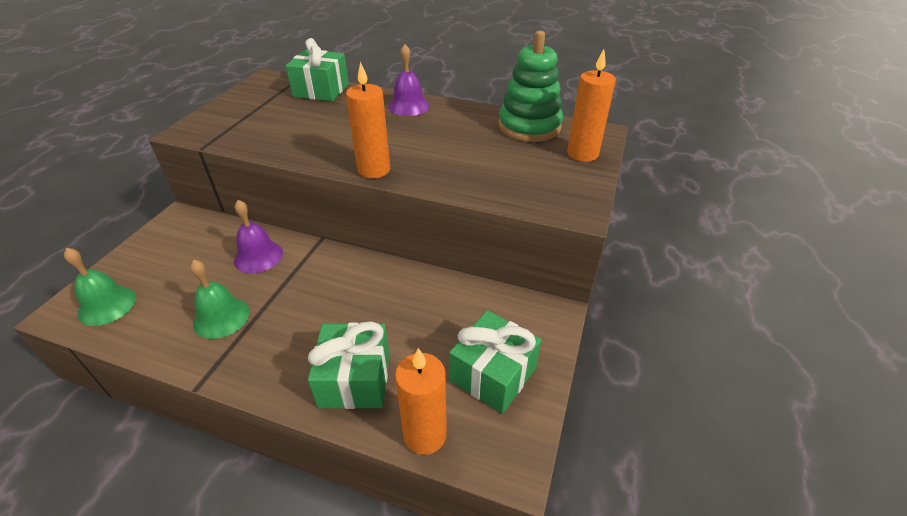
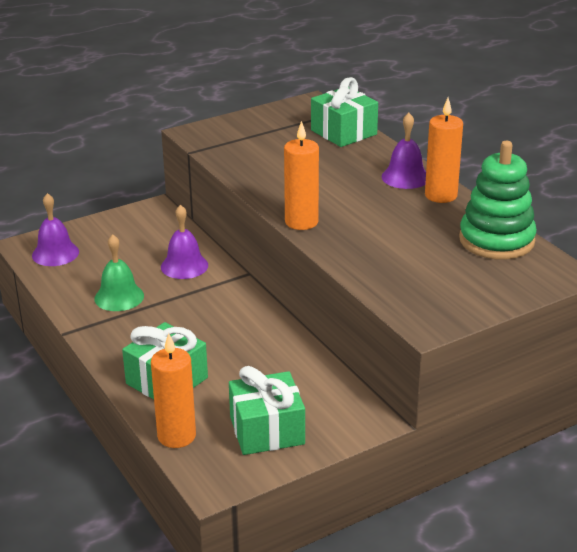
camera: 40 degrees right, 10 degrees down
green bell [64,248,136,326] -> purple bell [32,193,79,266]
orange candle [567,49,616,162] -> orange candle moved to [425,98,463,203]

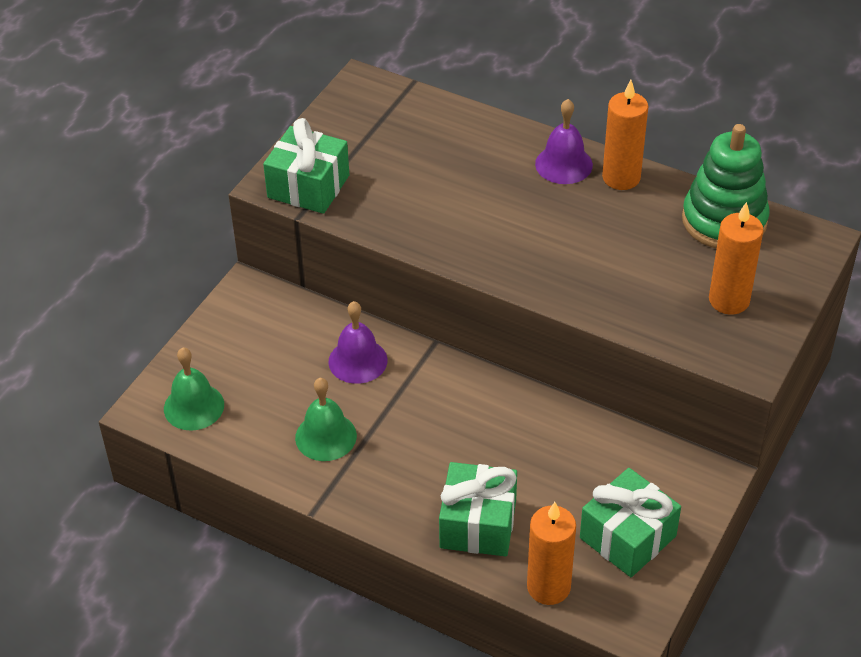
camera: 30 degrees left, 15 degrees up
purple bell [32,193,79,266] -> green bell [164,348,224,431]
orange candle [284,121,319,230] -> orange candle moved to [709,202,764,315]
green gift [311,77,378,147] -> green gift moved to [263,118,349,214]

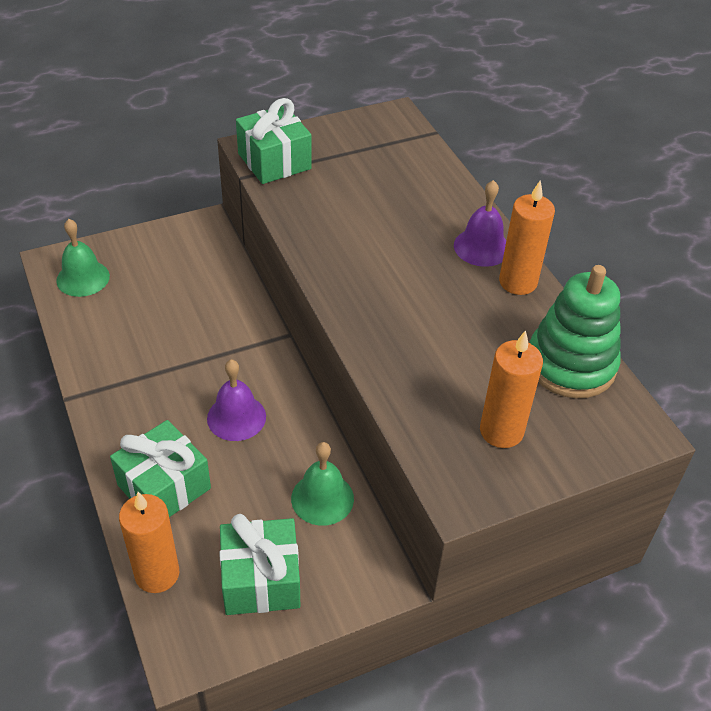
camera: 35 degrees right, 0 degrees up
green bell [295,378,357,461] -> green bell moved to [291,442,354,526]
purple bell [328,301,388,384] -> purple bell moved to [207,359,266,441]

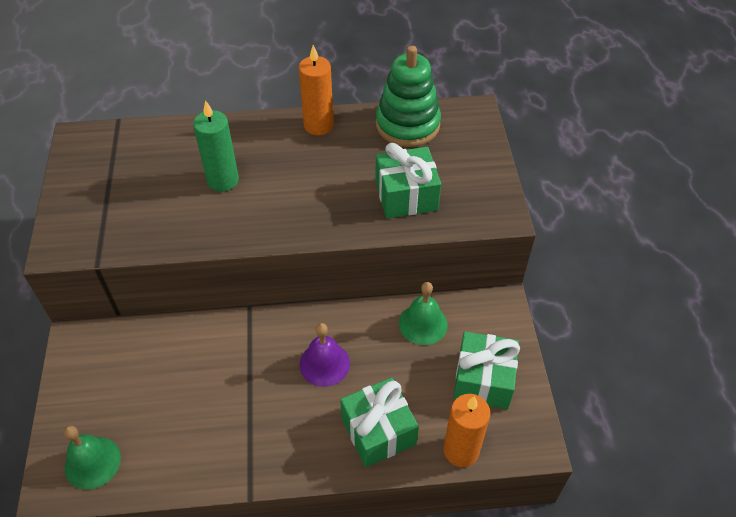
camera: 70 degrees left, 5 degrees up
green gift [236,98,312,184] -> green gift moved to [375,143,441,218]
purple bell [454,180,506,267] -> none
orange candle [480,330,543,448] -> none
none -> green candle [193,100,239,192]

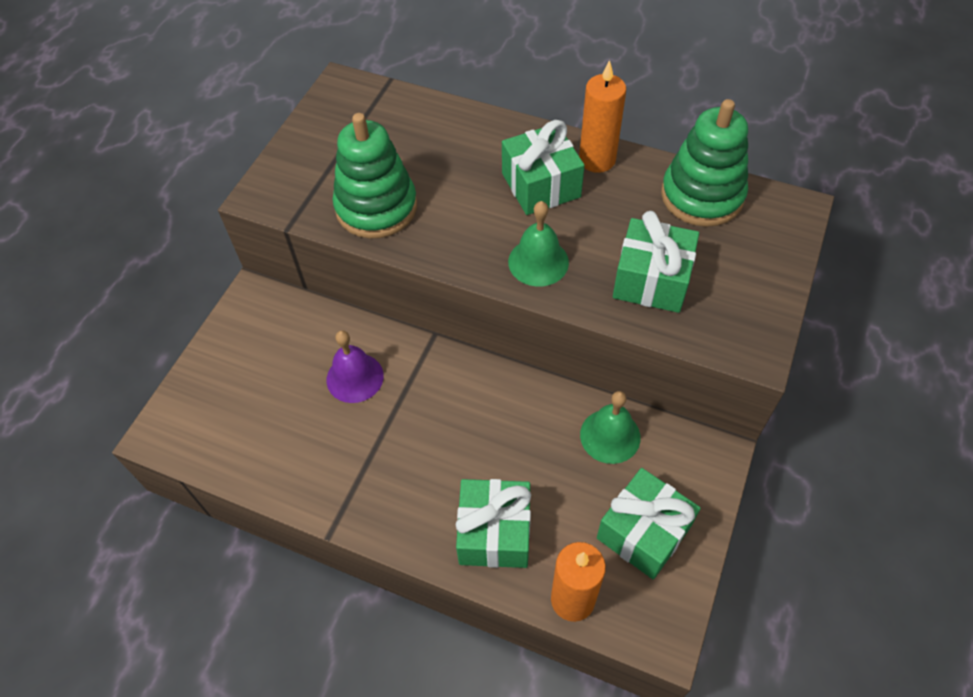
camera: 30 degrees right, 5 degrees up
green bell [64,426,121,490] -> green bell moved to [508,201,569,287]
green candle [193,100,239,192] -> none
purple bell [299,323,350,387] -> purple bell moved to [327,330,384,403]
none -> green stacking toy [333,113,417,239]
none -> green gift [502,120,585,215]

